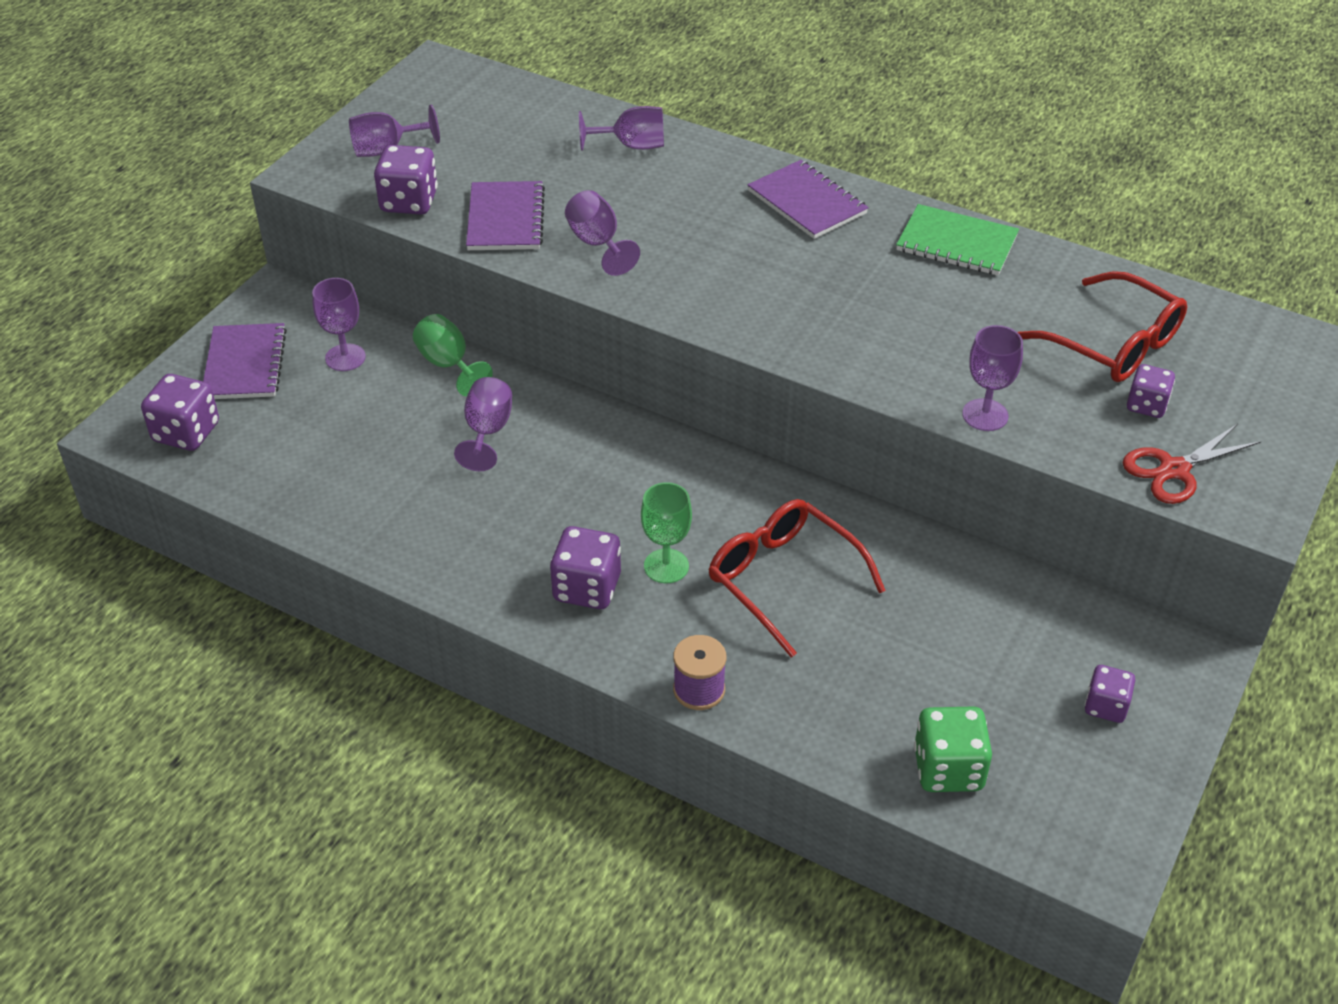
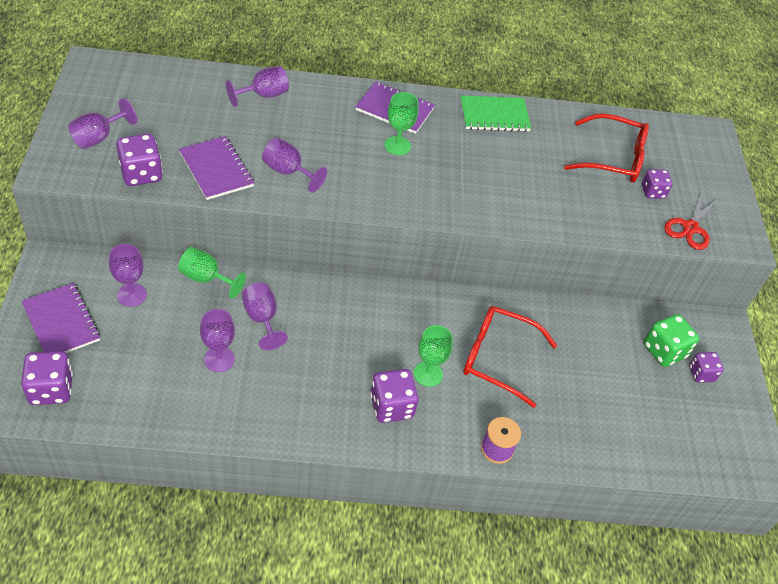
camera: 35 degrees left, 5 degrees up
green dice [914,707,992,792] -> green dice moved to [644,314,699,367]
purple goblet [962,325,1023,431] -> purple goblet moved to [200,309,235,372]
none -> green goblet [384,92,419,155]

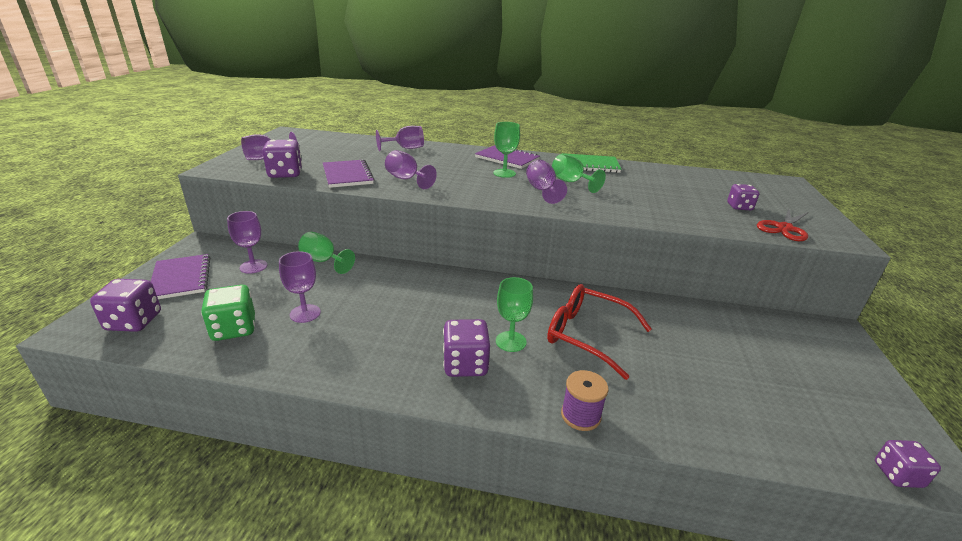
camera: 15 degrees right, 20 degrees down
purple goblet [242,283,288,350] -> purple goblet moved to [526,160,567,204]
red glasses [564,113,649,183] -> none
green dice [644,314,699,367] -> green dice moved to [201,285,255,341]
purple dice [689,352,724,383] -> purple dice moved to [875,440,941,488]
none -> green goblet [552,154,606,193]

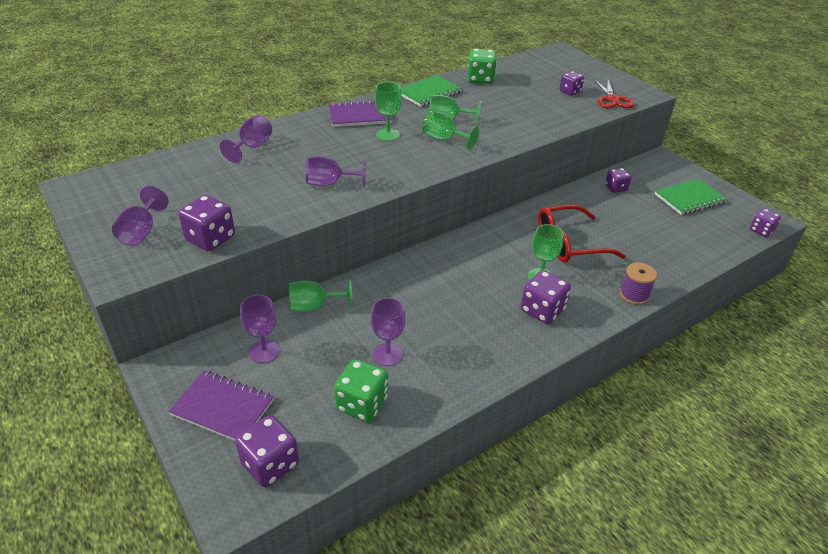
camera: 45 degrees left, 10 degrees up
purple notebook [323,159,375,188] -> none
purple goblet [526,160,567,204] -> green goblet [422,111,479,150]
none -> green dice [467,49,497,84]
none -> purple dice [605,168,631,193]
none -> green notebook [655,179,727,215]

